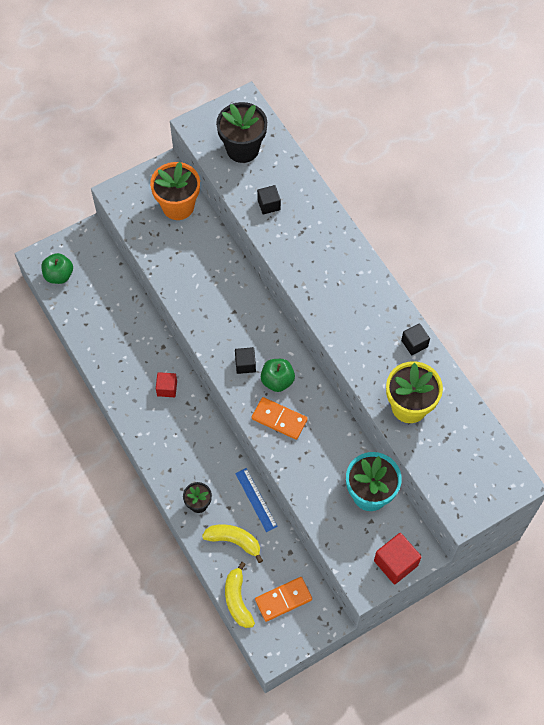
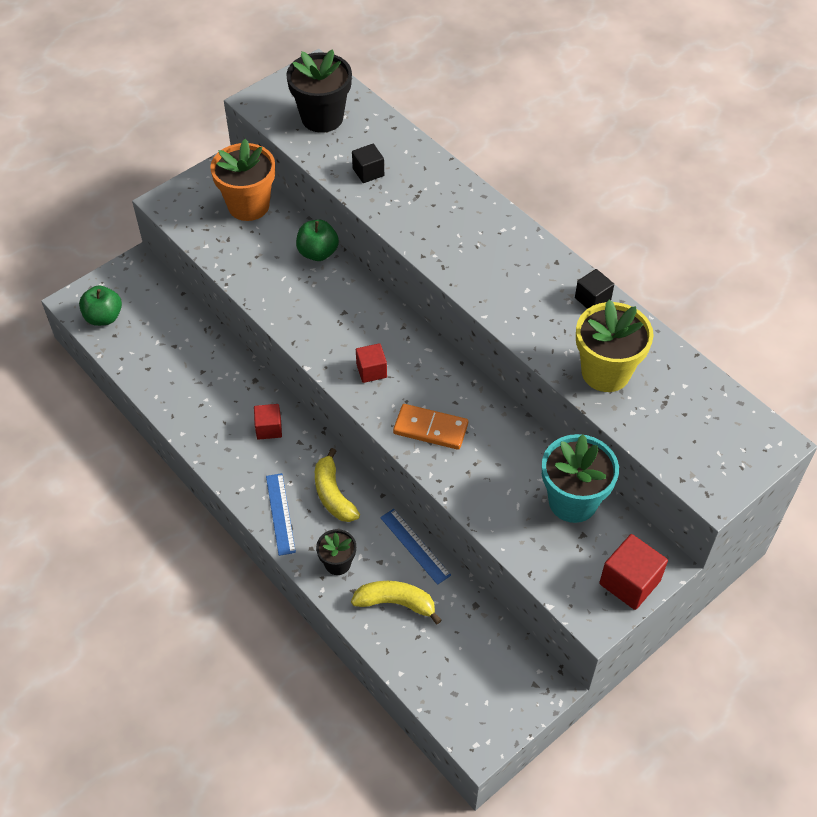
camera: 10 degrees left, 10 degrees down
yellow banana [225,562,255,628] -> yellow banana moved to [315,448,360,522]
black cube [235,347,256,374] -> red cube [356,343,387,383]
orange domino [255,577,312,622] -> none
green apple [261,359,295,392] -> green apple moved to [296,220,339,261]
none -> blue ruler [266,473,296,556]

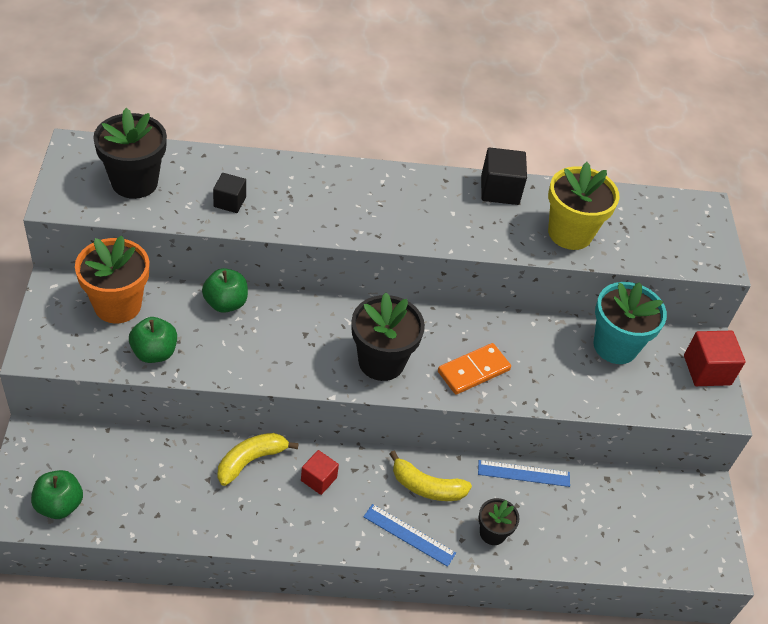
camera: 55 degrees left, 5 degrees down
yellow banana [351,581,442,624] -> yellow banana moved to [217,433,299,486]
red cube [356,343,387,383] -> black flower pot [352,293,425,381]
black cube [575,269,614,309] -> black cube [481,148,527,205], size x1.57
none -> green apple [129,317,177,363]

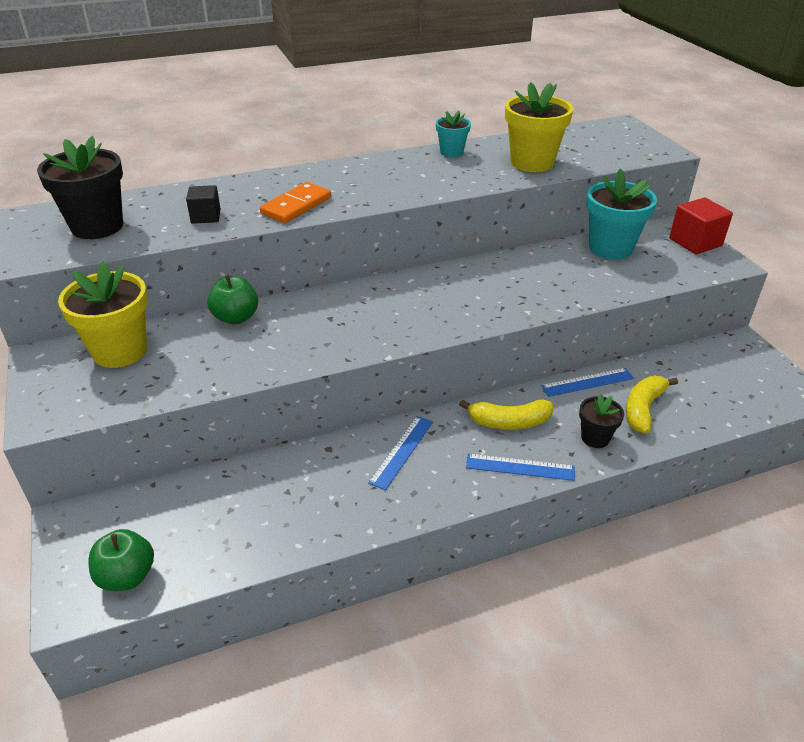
camera: 15 degrees left, 10 degrees down
orange flower pot [75,236,149,323] -> yellow flower pot [58,261,148,368]
green apple [129,317,177,363] -> none
yellow banana [217,433,299,486] -> yellow banana moved to [626,376,678,433]
red cube [301,450,339,495] -> blue ruler [368,416,433,490]
black flower pot [352,293,425,381] -> none
orange domino [438,343,511,395] -> orange domino moved to [260,182,331,223]
black cube [481,148,527,205] -> turquoise flower pot [436,111,471,157]

